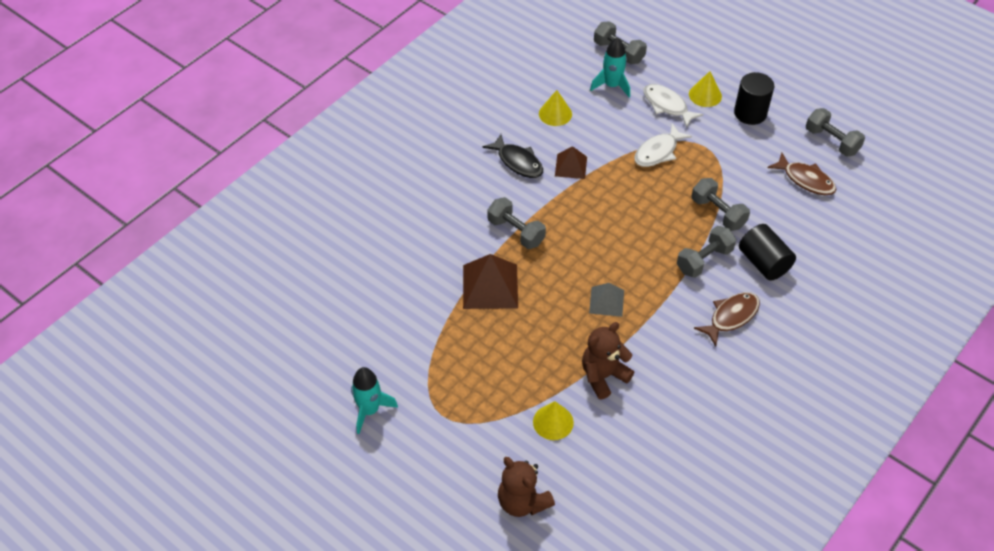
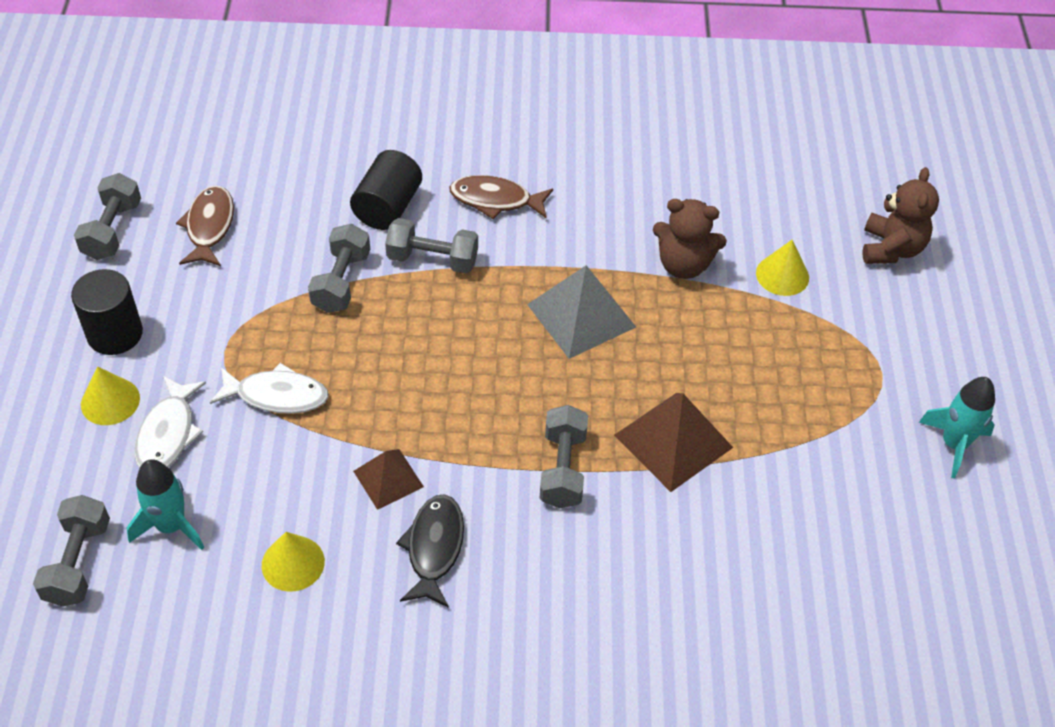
camera: 130 degrees left, 0 degrees up
grey pyramid [589,283,624,317] -> grey pyramid [527,265,636,359], size x1.67

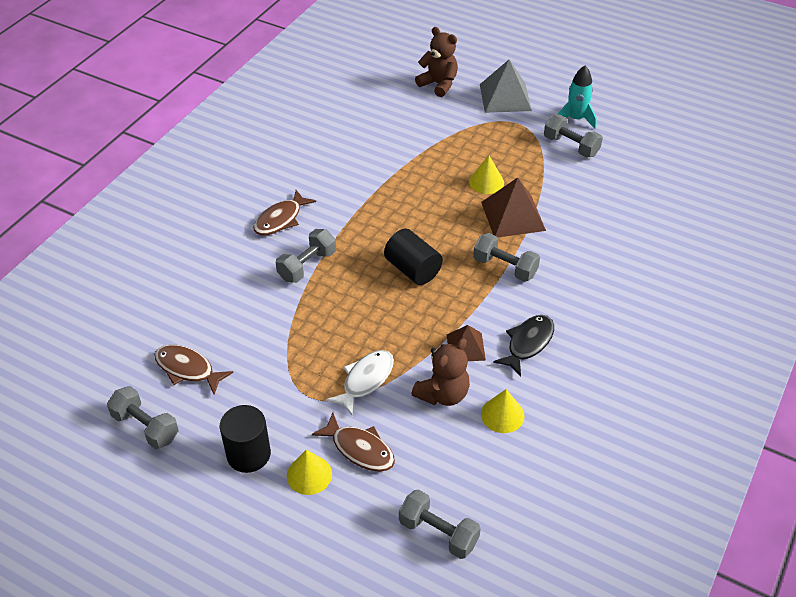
camera: 60 degrees left, 5 degrees down
turquoise rocket [127,459,204,550] -> none
white fish [134,376,206,468] -> brown fish [312,413,395,472]
grey dumbbell [308,224,370,313] -> grey dumbbell moved to [544,115,603,158]
black cylinder [350,150,422,230] -> black cylinder moved to [384,229,443,285]
black fish [396,494,464,608] -> black fish turned 90 degrees clockwise [493,315,554,377]
grey pyramid [527,265,636,359] -> grey pyramid moved to [480,60,532,113]
brown teddy bear [653,199,727,279] -> brown teddy bear moved to [412,338,470,406]
yellow cone [756,240,809,296] -> yellow cone moved to [469,156,504,194]

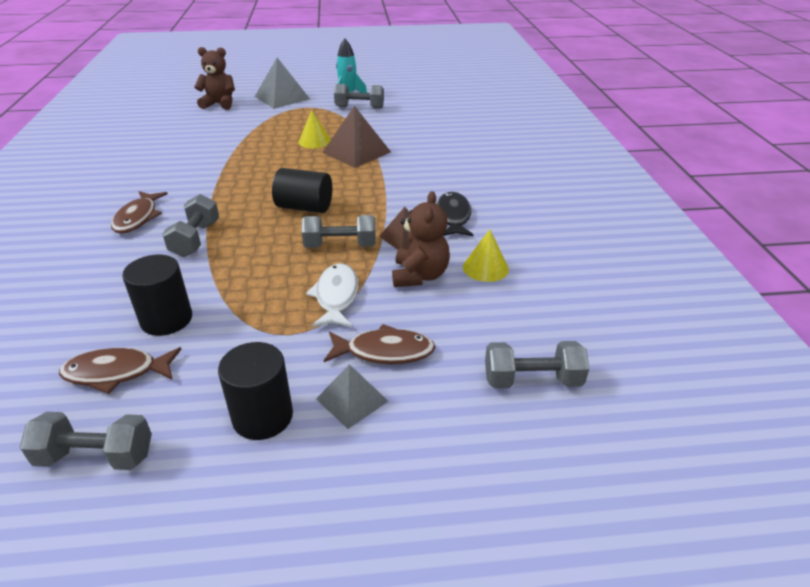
camera: 35 degrees left, 10 degrees down
yellow cone [287,450,332,495] -> grey pyramid [316,364,388,429]
grey dumbbell [473,233,540,282] -> grey dumbbell moved to [301,215,376,248]
none -> black cylinder [122,254,192,336]

